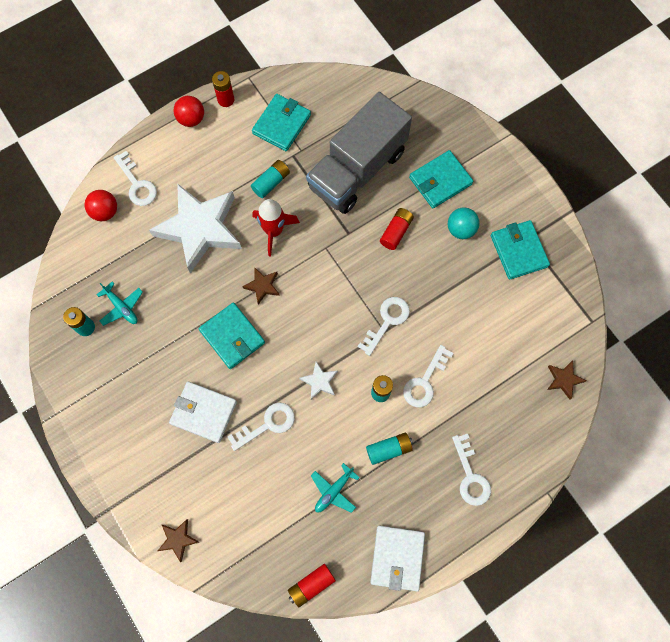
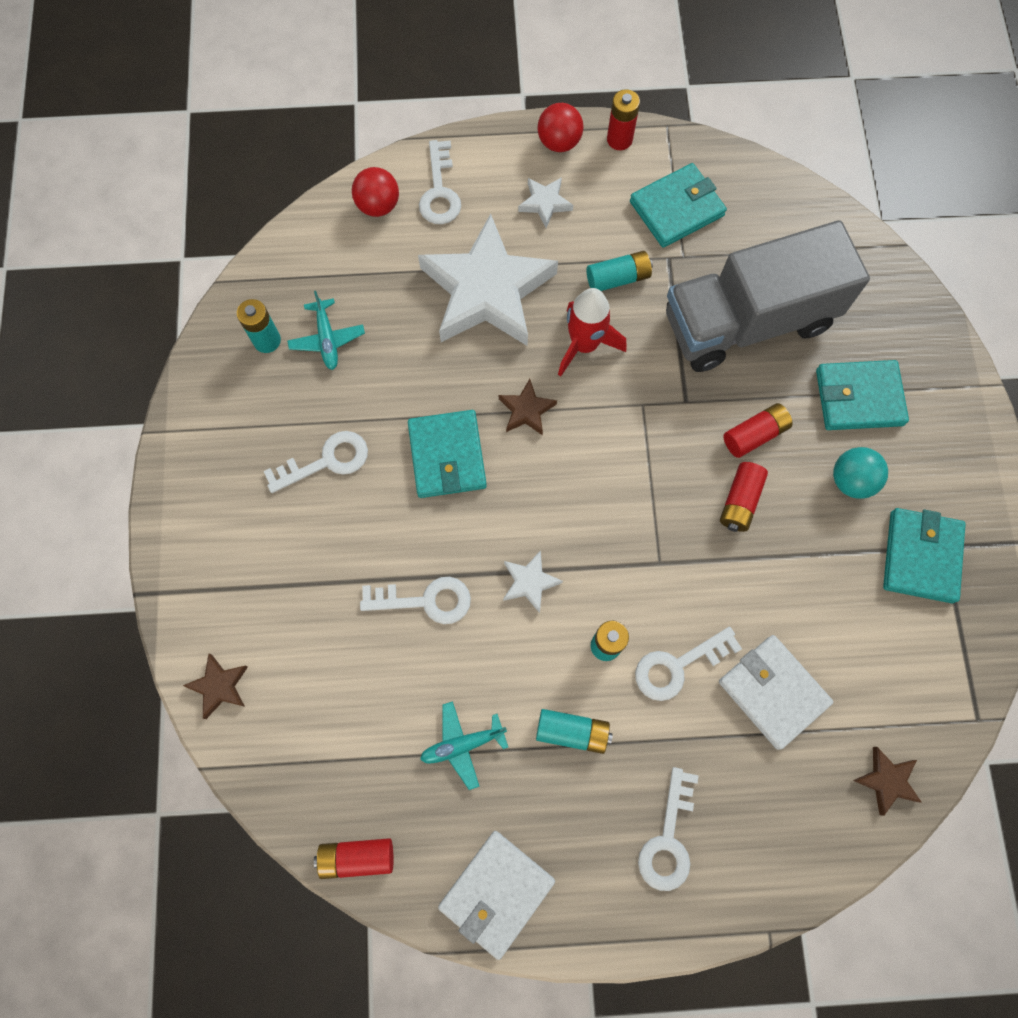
camera: 30 degrees right, 0 degrees up
white wallet [169,382,237,443] -> white wallet moved to [719,635,833,750]
white key [358,297,410,356] -> white key moved to [264,431,368,493]
none -> white star [518,177,573,228]
none -> red battery [720,462,768,532]

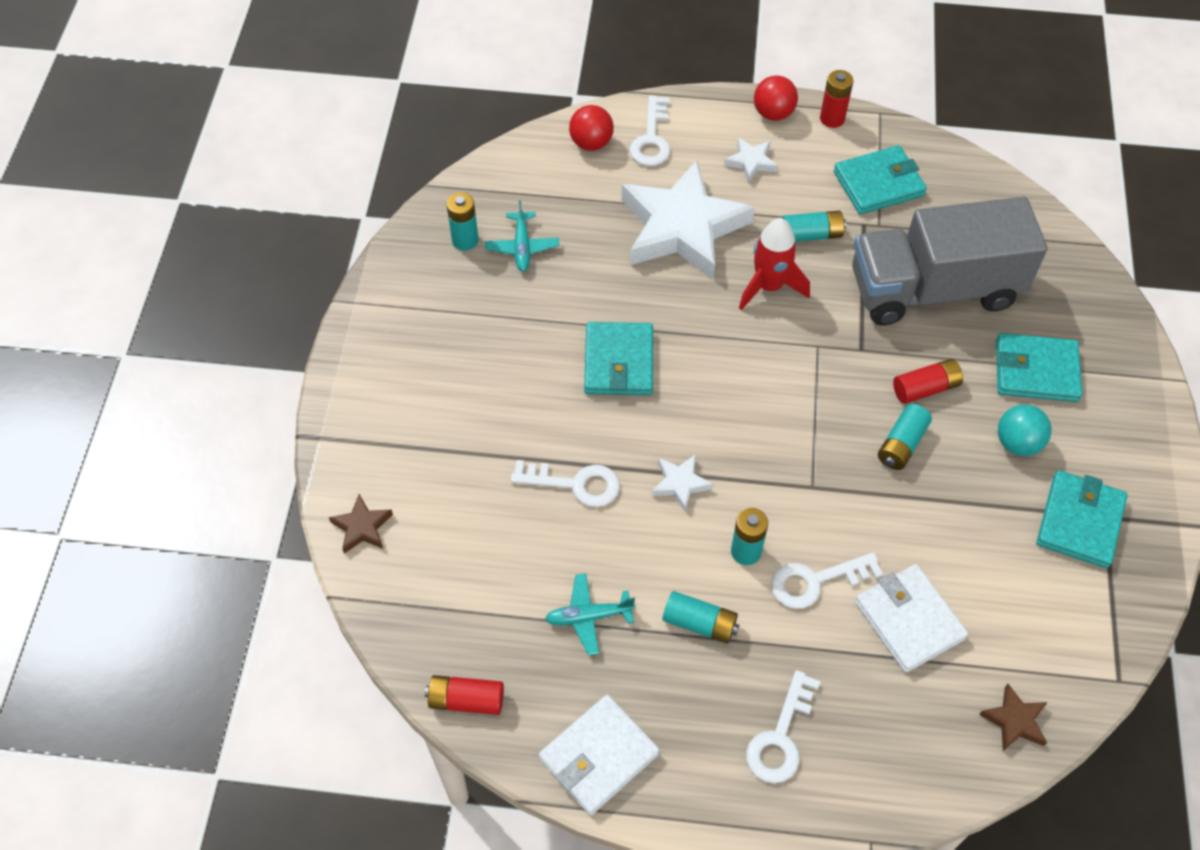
camera: 10 degrees right, 15 degrees down
white key [264,431,368,493] -> none
brown star [499,379,557,436] -> none
red battery [720,462,768,532] -> turquoise battery [878,404,932,470]

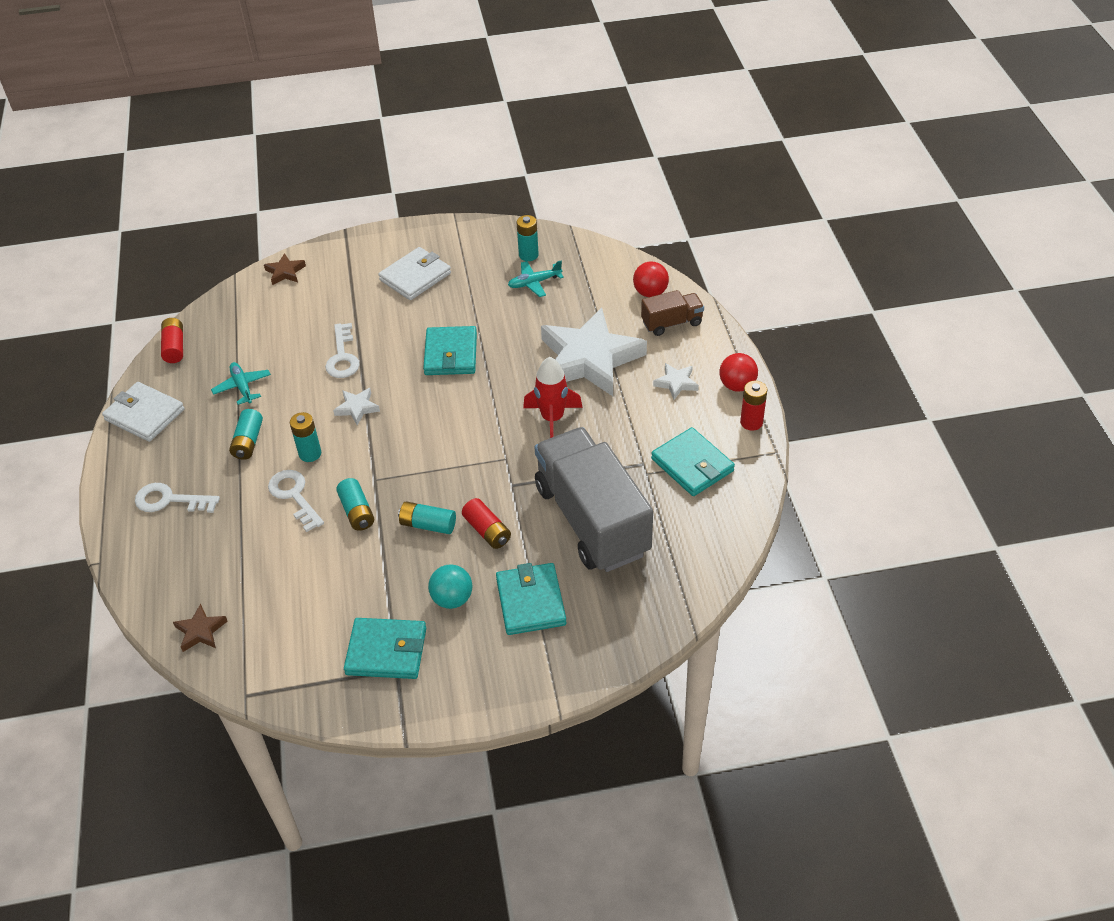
camera: 75 degrees right, 10 degrees down
turquoise wallet [584,322,653,395] -> turquoise wallet turned 75 degrees counterclockwise [423,326,477,375]
white key [630,95,670,166] -> brown truck [641,290,704,336]
turquoise battery [782,211,846,242] -> turquoise battery moved to [336,478,374,531]
white wallet [855,564,968,673] -> white wallet moved to [378,247,451,300]

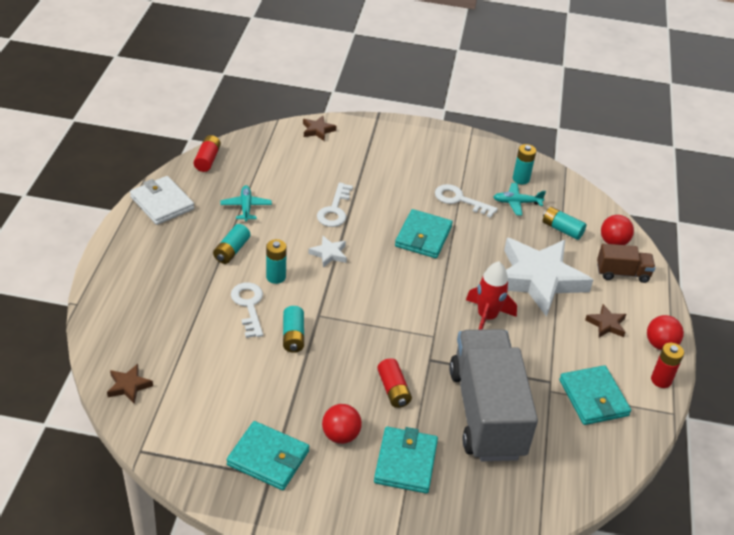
camera: 15 degrees right, 5 degrees down
white key [135,483,220,513] -> white key moved to [435,184,498,218]
white wallet [378,247,451,300] -> none
turquoise battery [398,501,456,534] -> turquoise battery moved to [543,207,586,240]
turquoise ball [428,564,473,609] -> red ball [322,404,362,444]
white star [653,363,699,400] -> brown star [585,304,626,337]

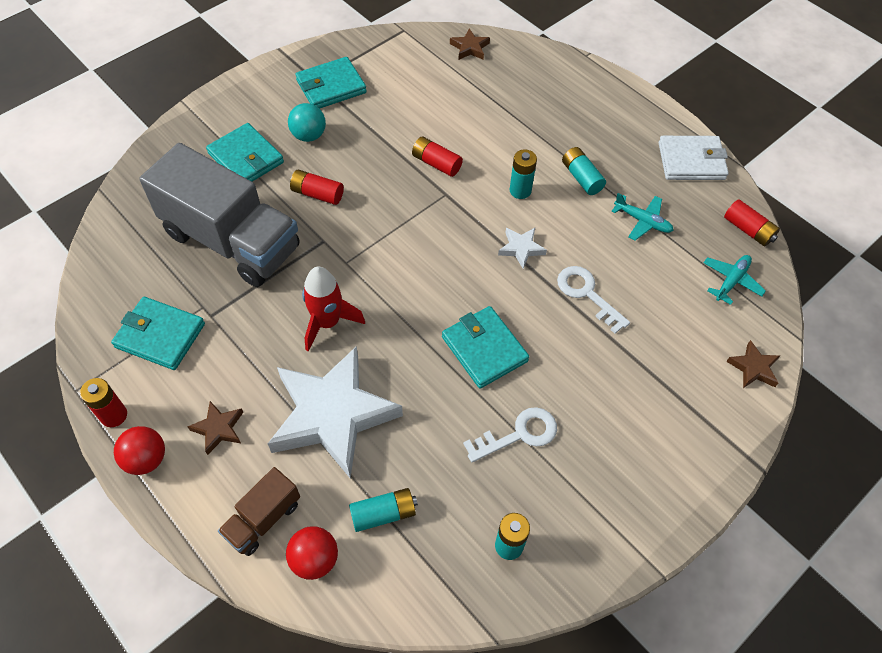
camera: 130 degrees right, 15 degrees up
white key [231,282,263,338] -> none
turquoise battery [283,306,304,353] -> red battery [412,137,463,177]
red ball [322,404,362,444] -> turquoise ball [288,103,326,142]
turquoise plane [494,183,546,216] -> turquoise plane moved to [703,255,766,305]

